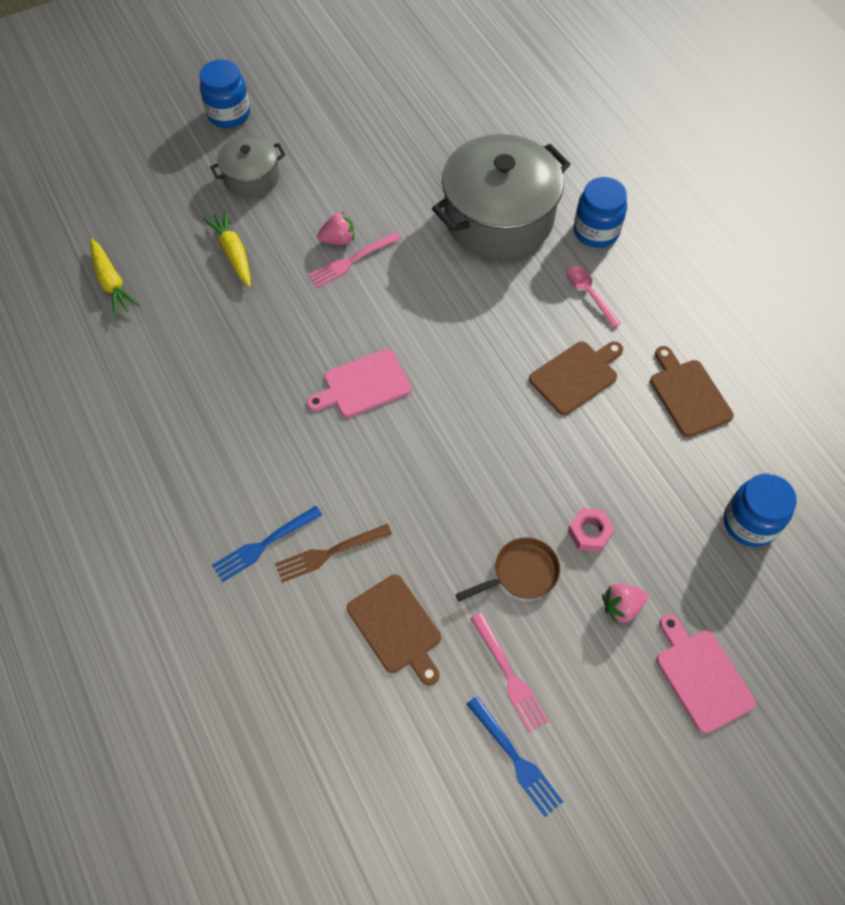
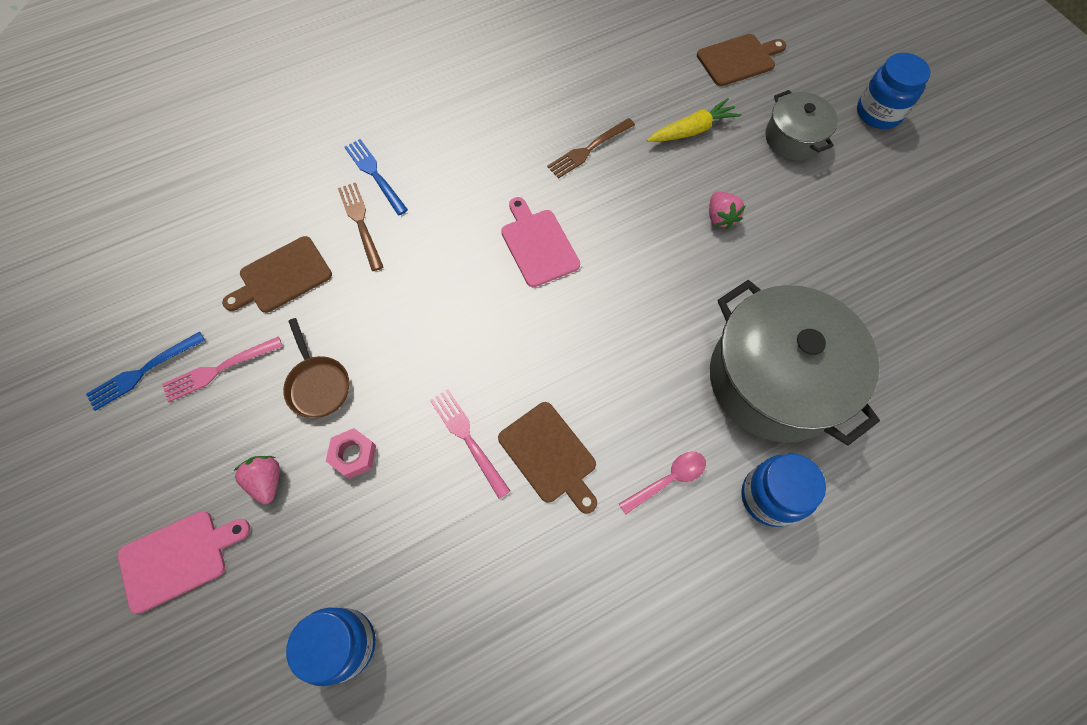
camera: 90 degrees right, 5 degrees up
yellow carrot [90,239,140,316] -> none
pink fork [308,232,401,288] -> pink fork moved to [430,389,510,499]
brown cutting board [650,346,734,437] -> brown cutting board moved to [697,34,786,86]
none -> brown fork [547,118,635,179]

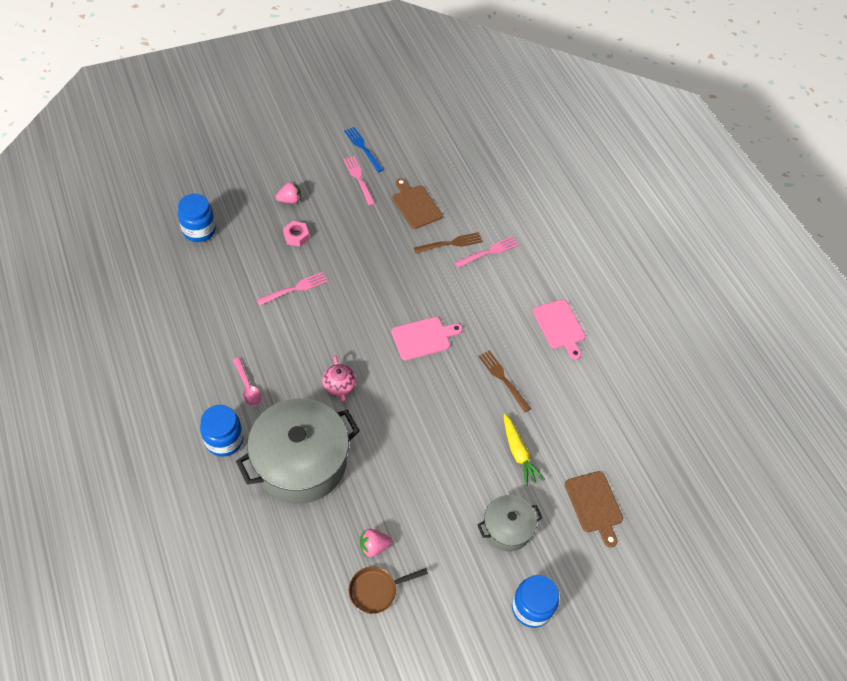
camera: 90 degrees right, 10 degrees down
pink cutting board [118,511,250,613] -> pink cutting board moved to [533,299,586,360]
brown pan [283,318,349,418] -> brown pan moved to [349,567,428,614]
blue fork [345,139,408,215] -> pink fork [454,236,519,268]
brown cutting board [498,402,597,514] -> none
pink strawberry [709,192,746,229] -> pink strawberry moved to [360,529,392,557]
none -> pink teapot [322,355,356,402]

